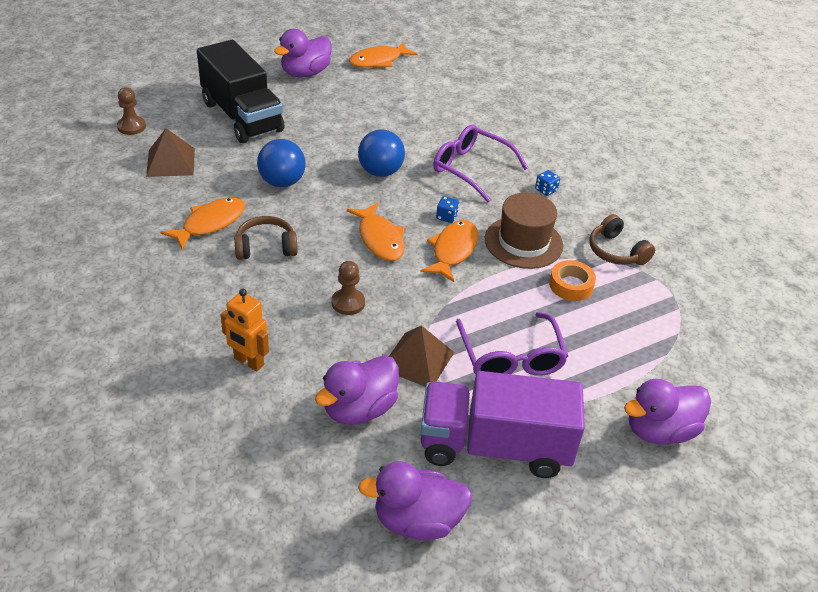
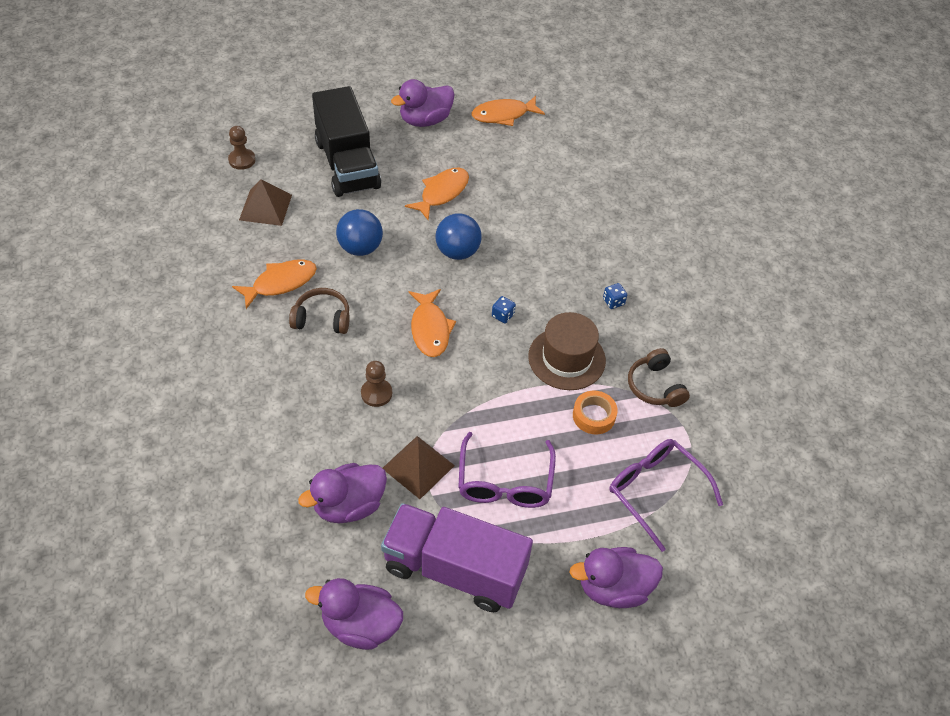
camera: 15 degrees right, 10 degrees up
orange robot [221,289,269,371] -> none
orange fish [421,220,478,282] -> orange fish moved to [405,168,469,221]
purple glasses [433,125,528,202] -> purple glasses moved to [609,439,723,552]

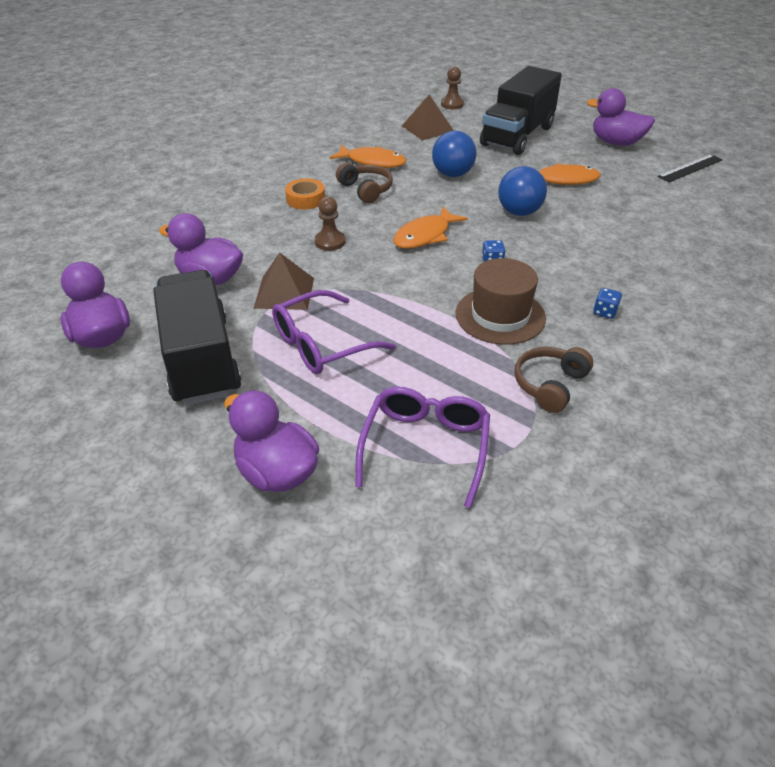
camera: 55 degrees right, 10 degrees down
purple truck [381,503,533,612] -> black truck [153,270,242,405]
orange fish [472,96,545,126] -> black ruler [658,154,723,182]
orange tape [573,391,618,434] -> orange tape moved to [285,178,325,210]

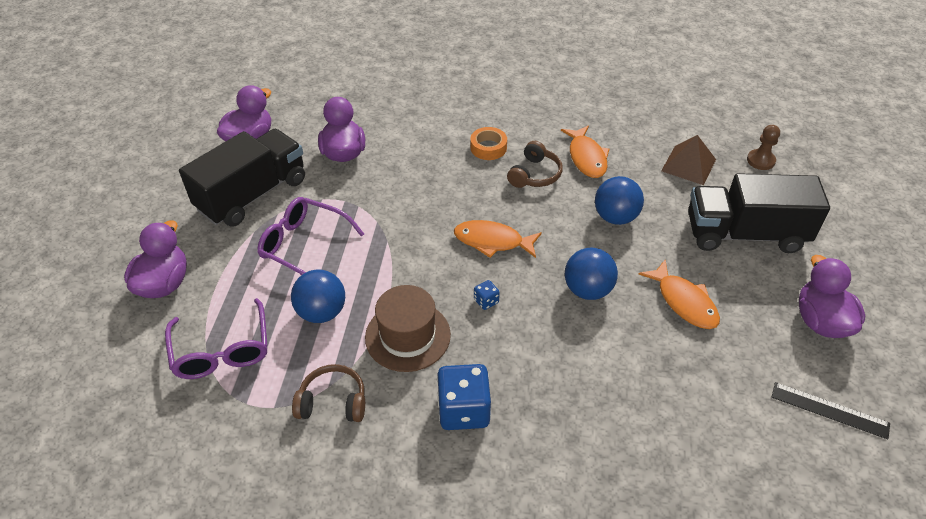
camera: 60 degrees right, 5 degrees up
brown pyramid [254,252,314,310] -> none
brown pawn [315,196,346,251] -> none
purple glasses [355,387,490,508] -> purple glasses turned 90 degrees clockwise [165,298,268,379]
blue dice [593,288,622,319] -> blue dice [437,364,491,430], size x2.20
none -> blue ball [291,270,345,323]

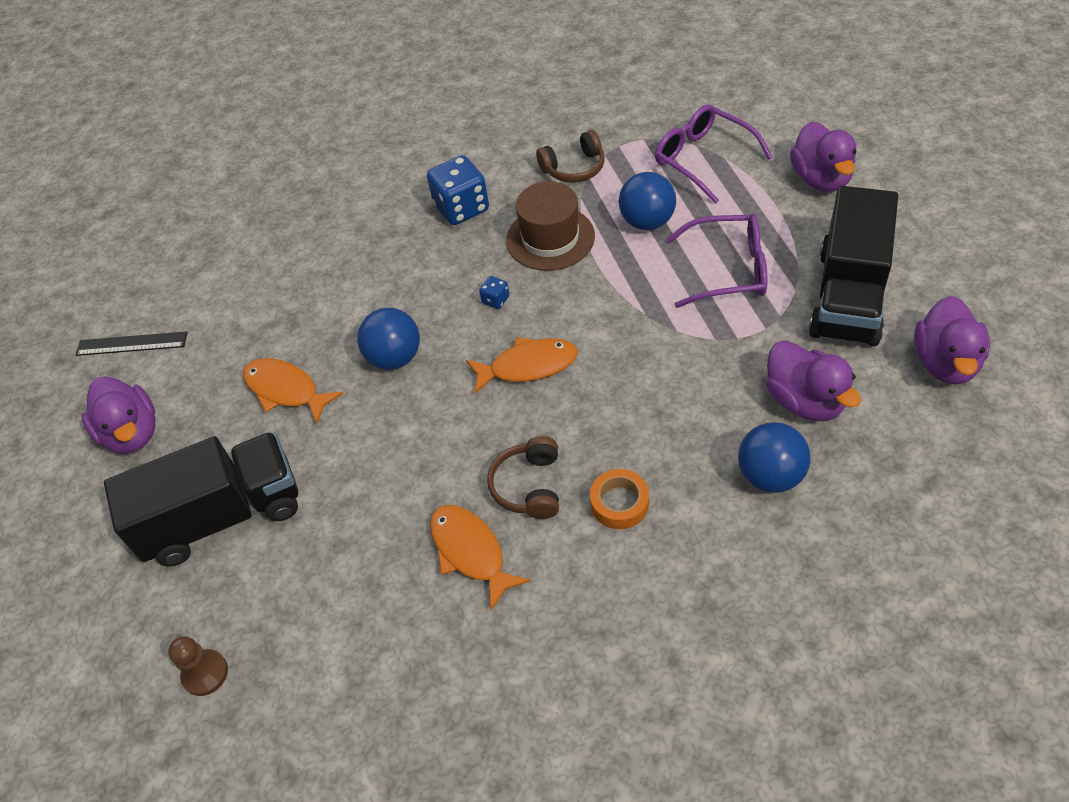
camera: 160 degrees right, 5 degrees up
blue ball [595,176,644,225] -> blue ball moved to [738,422,810,493]
brown pyramid [661,135,716,185] -> none

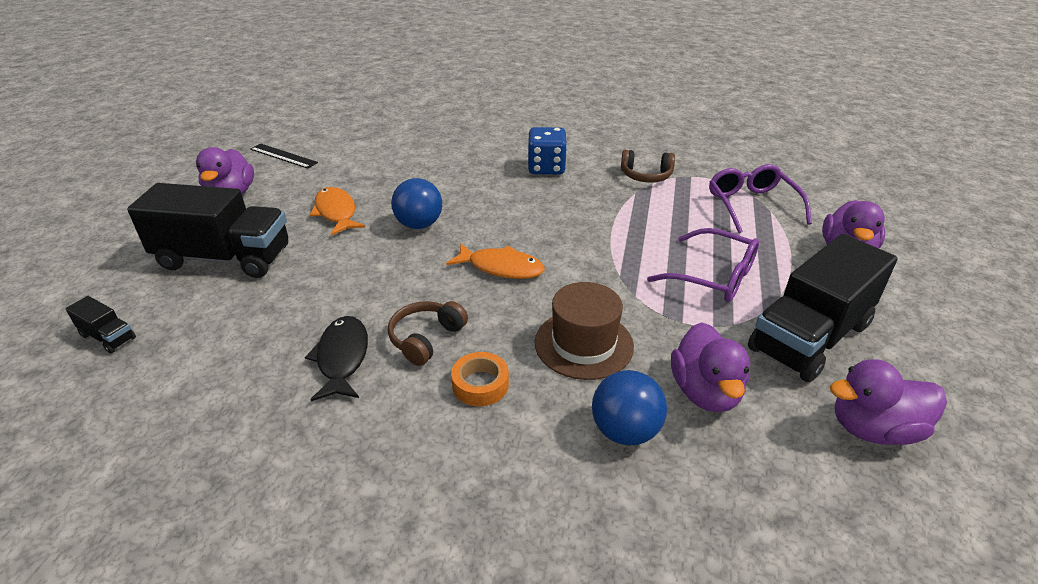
camera: 25 degrees right, 15 degrees down
brown pawn [168,636,228,696] -> black truck [65,296,136,353]
orange fish [430,505,530,610] -> black fish [305,316,368,401]
blue dice [479,276,509,309] -> none
brown hat [506,181,595,271] -> brown hat moved to [534,282,634,380]
blue ball [619,172,676,230] -> none
purple duck [914,296,990,384] -> purple duck turned 45 degrees clockwise [830,359,947,445]

